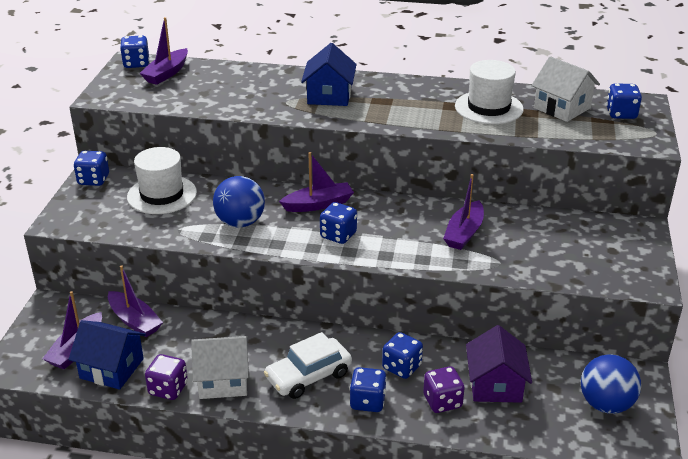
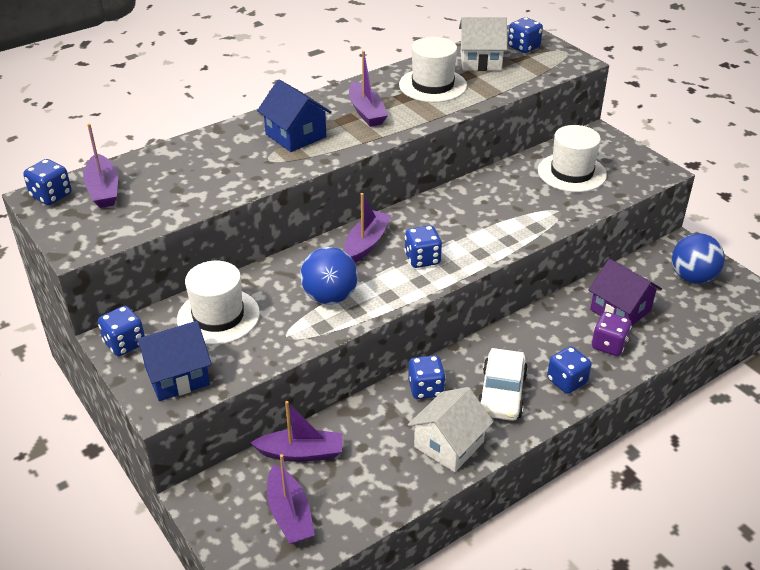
camera: 45 degrees left, 5 degrees up
blue house [69,320,146,390] -> blue house moved to [134,321,212,401]
purple dice [145,354,188,400] -> none
blue dice [382,332,423,379] -> blue dice moved to [408,355,446,399]
purple boat [443,174,484,250] -> purple boat moved to [349,51,388,127]
none -> white hat [538,125,607,192]

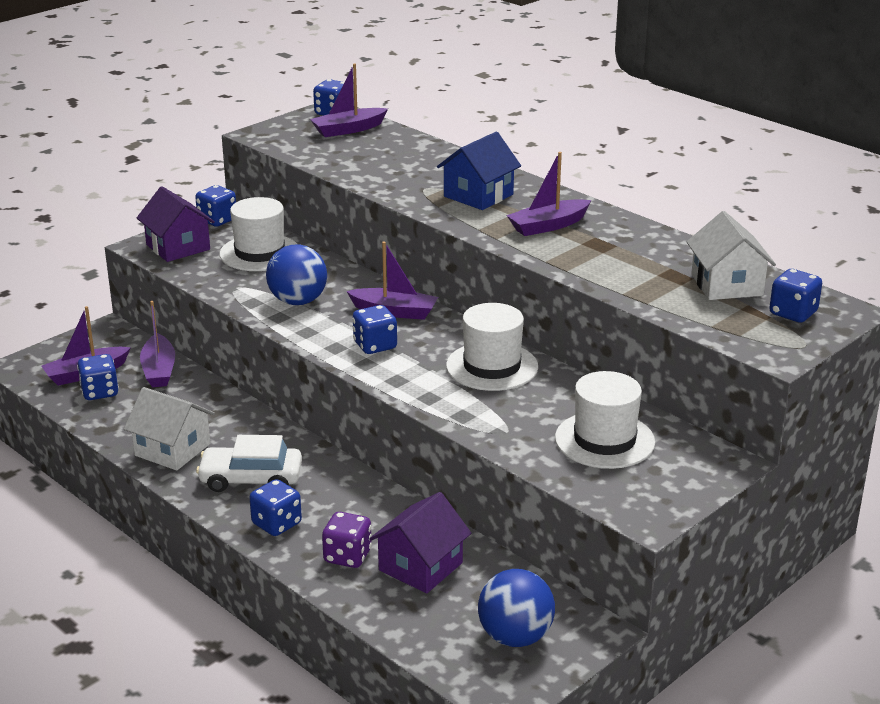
camera: 80 degrees right, 10 degrees down
blue house [134,321,212,401] -> purple house [137,186,215,262]
white hat [399,37,467,102] -> white hat moved to [446,303,538,391]
blue dice [408,355,446,399] -> blue dice moved to [77,354,119,400]

